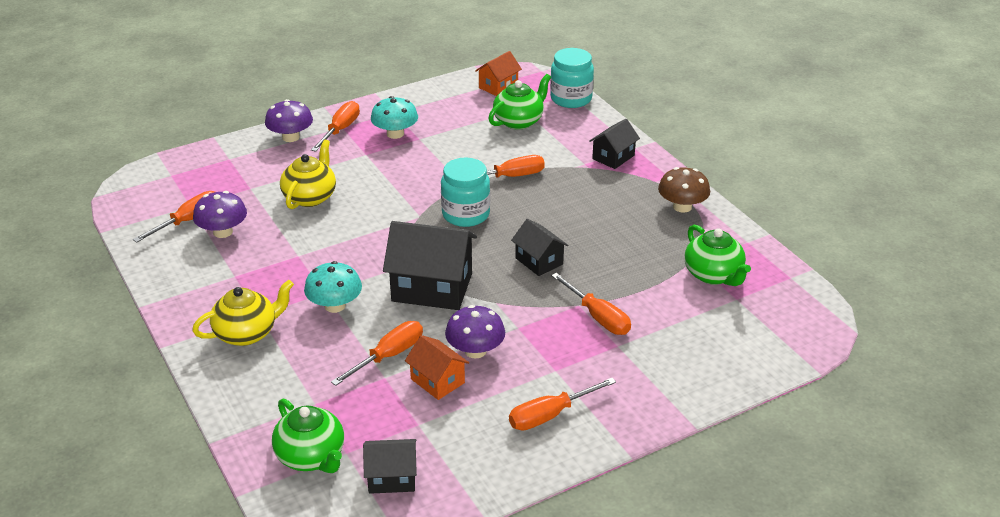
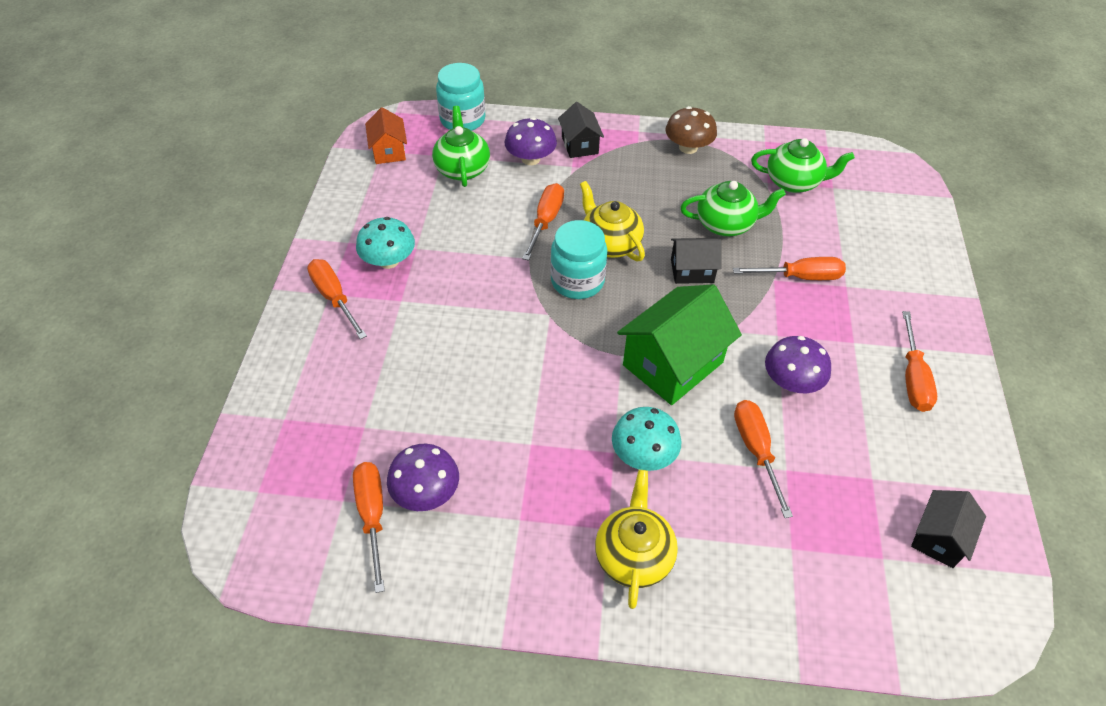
camera: 55 degrees left, 15 degrees up
purple mushroom [265,99,313,142] -> purple mushroom moved to [505,117,557,165]
green teapot [272,399,344,473] -> green teapot moved to [680,181,786,236]
yellow teapot [280,140,336,209] -> yellow teapot moved to [580,181,645,261]
black house [383,221,477,310] -> green house [617,284,742,405]
orange house [405,335,469,400] -> none

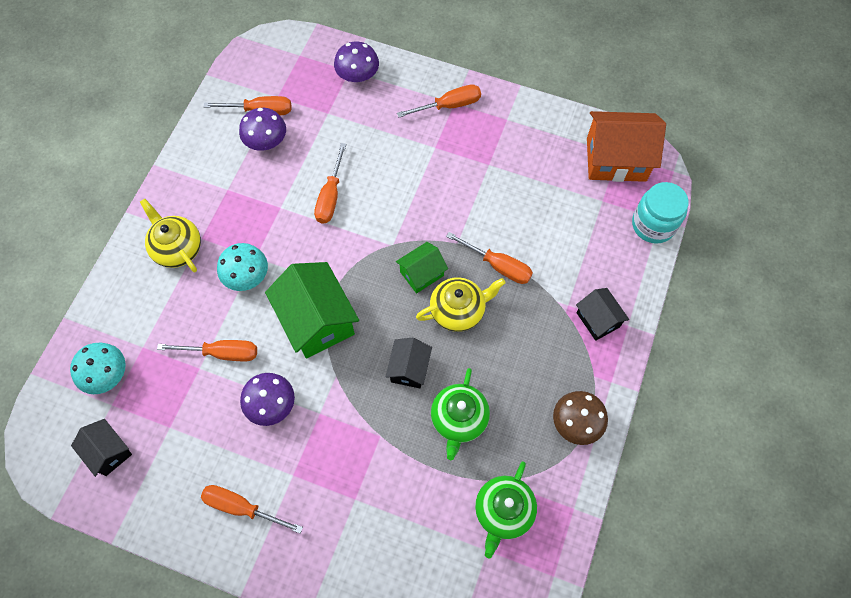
camera: 105 degrees right, 15 degrees up
turquoise mushroom [356,217,415,269] -> turquoise mushroom moved to [70,343,126,394]
orange house [365,107,407,164] -> orange house [587,111,666,182], size x1.81
green teapot [432,106,490,187] -> none
purple mushroom [505,117,557,165] -> purple mushroom moved to [334,41,379,82]
turquoise jar [550,220,607,299] -> green house [396,242,448,294]
black house [558,102,604,158] -> black house turned 60 degrees clockwise [576,288,629,341]
yellow teapot [595,470,678,609] -> yellow teapot turned 150 degrees counterclockwise [140,199,201,272]
orange screwdriver [733,257,846,280] -> orange screwdriver moved to [314,143,346,224]

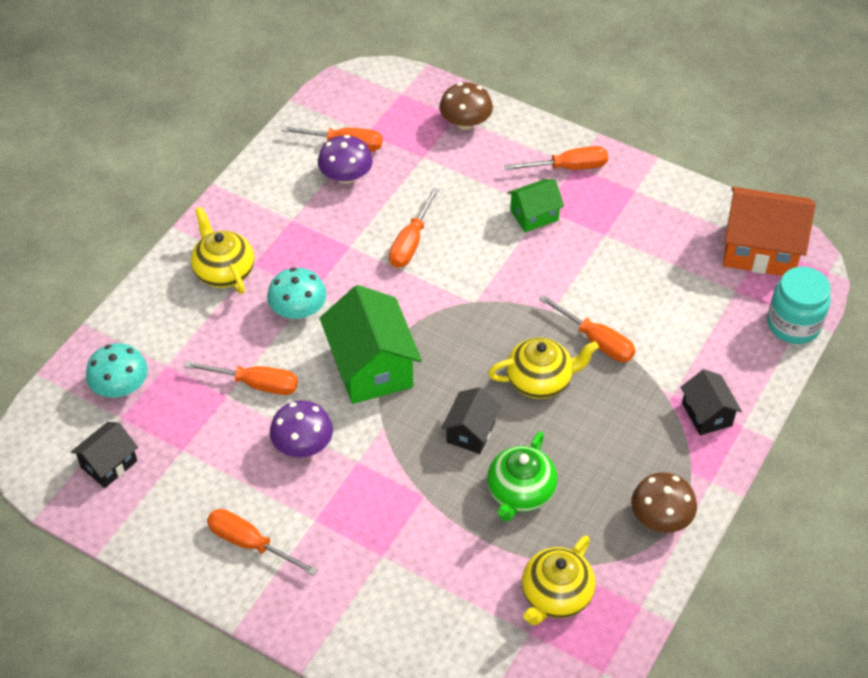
camera: 10 degrees right, 15 degrees down
black house [71,419,132,477] -> black house turned 75 degrees clockwise [71,422,138,488]
purple mushroom [334,41,379,82] -> brown mushroom [439,82,493,130]
green house [396,242,448,294] -> green house moved to [508,179,564,232]
green teapot [475,461,537,558] -> yellow teapot [522,535,595,625]

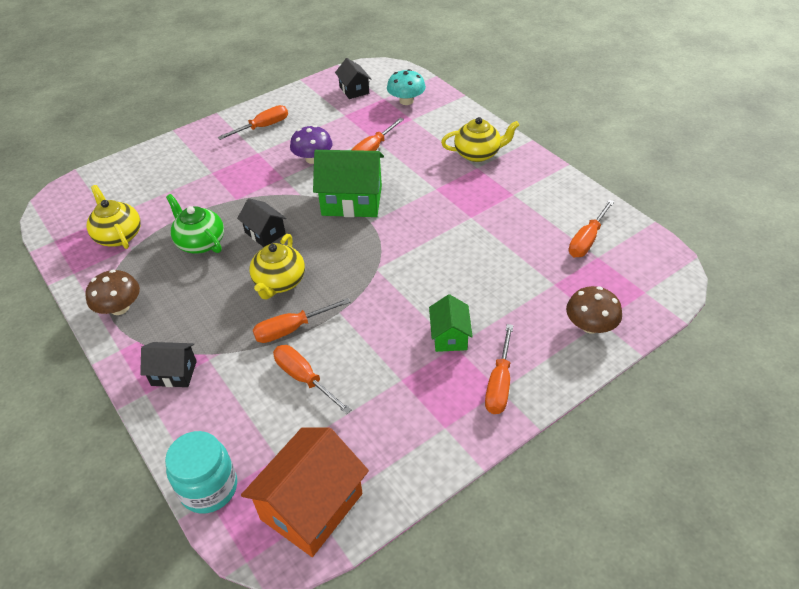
camera: 115 degrees right, 5 degrees down
turquoise mushroom [267,268,326,319] -> none
purple mushroom [318,135,373,184] -> none
orange screwdriver [389,187,439,268] -> orange screwdriver moved to [273,345,352,414]

